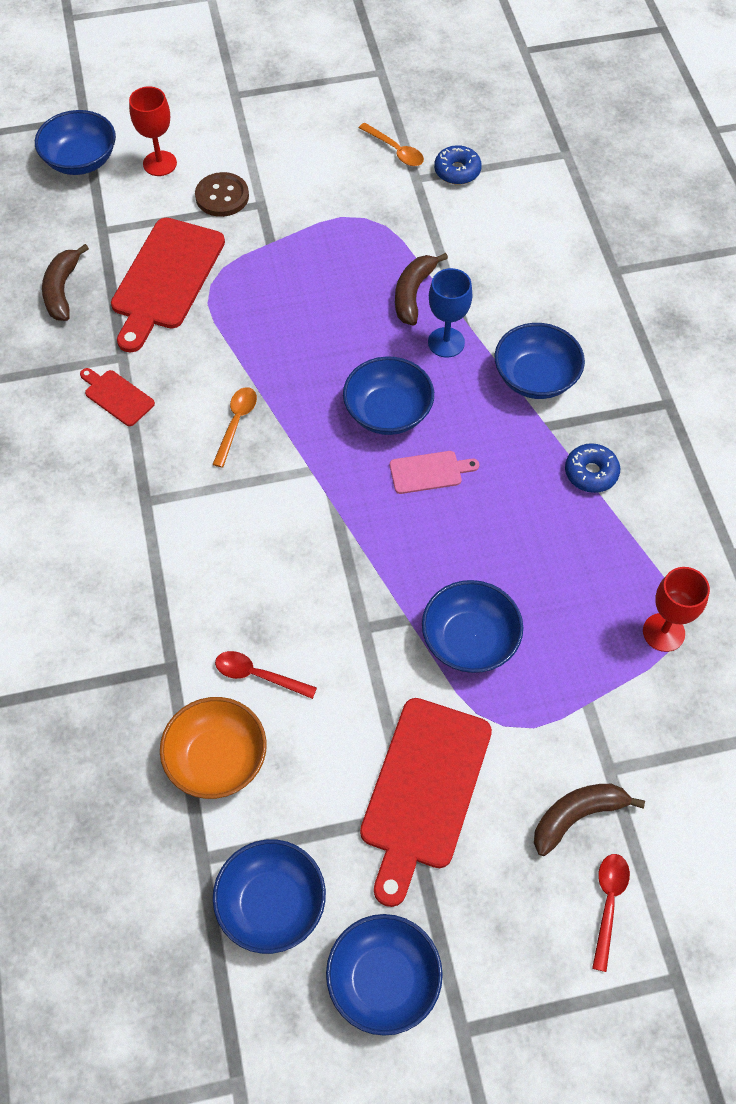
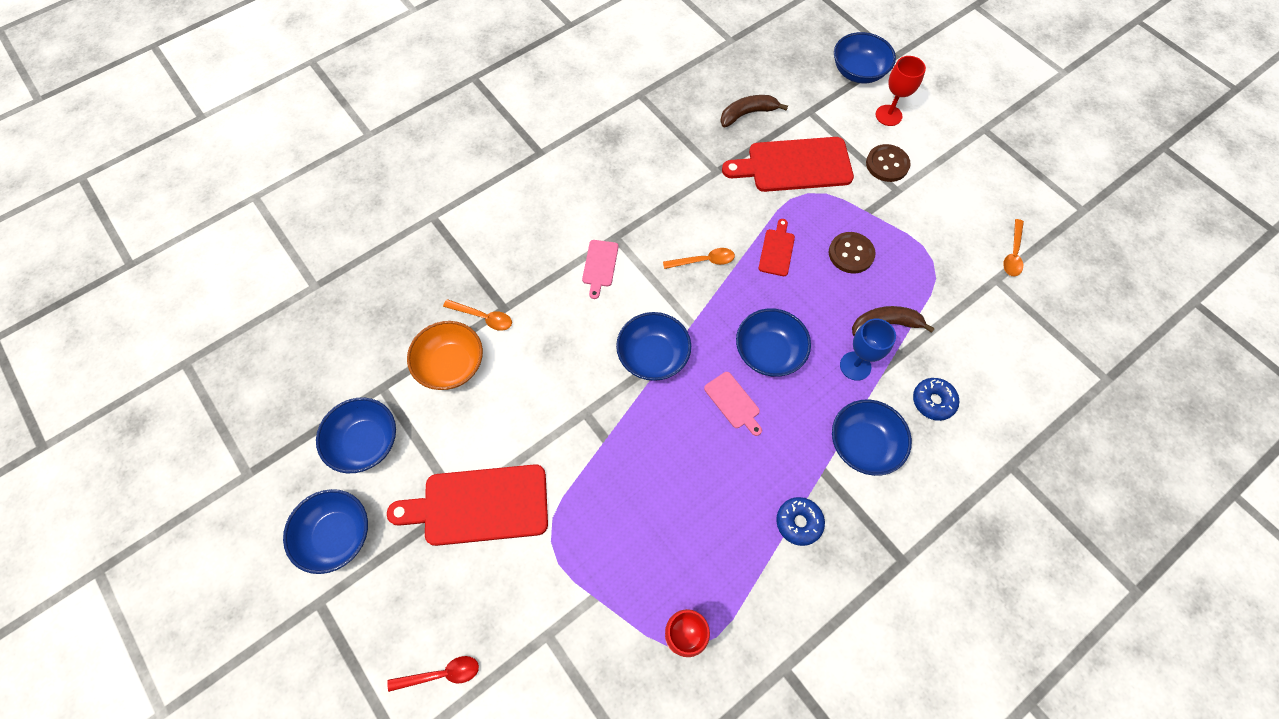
camera: 65 degrees right, 5 degrees up
red cutting board [80,368,155,426] -> red cutting board moved to [759,219,795,276]
red spoon [215,651,317,699] -> none
blue bowl [422,580,523,673] -> blue bowl moved to [616,312,691,381]
blue donut [434,145,482,185] -> blue donut moved to [913,378,959,421]
brown banana [534,784,645,856] -> none
none -> orange spoon [443,299,512,331]
none -> pink cutting board [582,240,618,299]
none -> brown button [829,232,875,273]

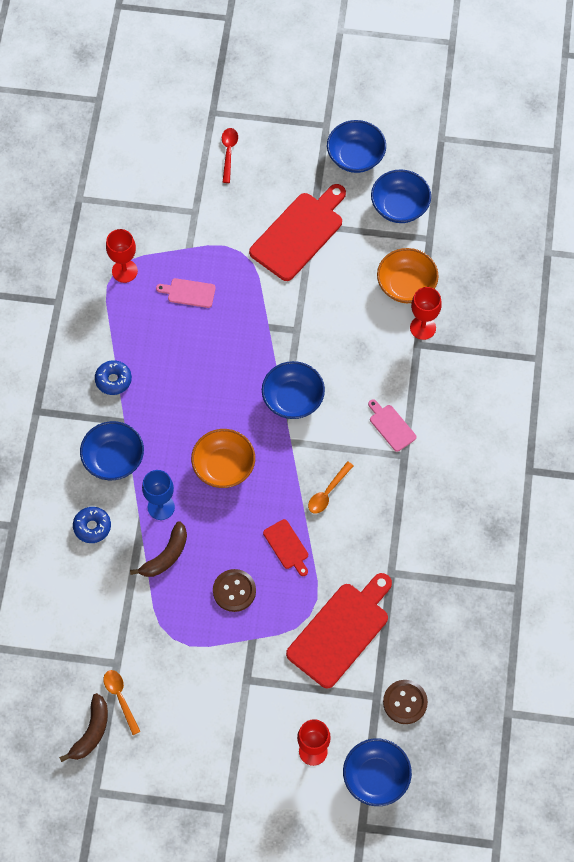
camera: 135 degrees right, 0 degrees up
red spoon [387,656,479,692] -> red spoon turned 150 degrees clockwise [222,128,238,183]
orange spoon [443,299,512,331] -> red goblet [410,287,442,340]
pink cutting board [704,372,762,436] -> pink cutting board moved to [156,278,216,308]
brown banana [720,95,788,127] -> brown banana moved to [59,693,108,762]
blue bowl [736,308,811,376] -> orange bowl [191,429,255,488]
brown button [866,144,911,182] -> brown button moved to [383,680,428,724]

